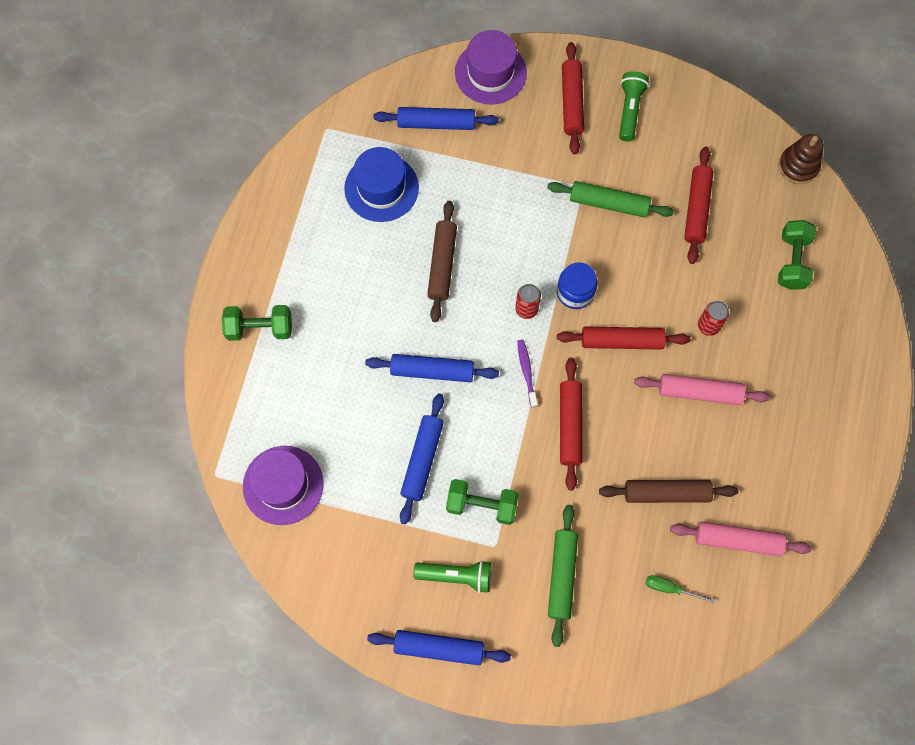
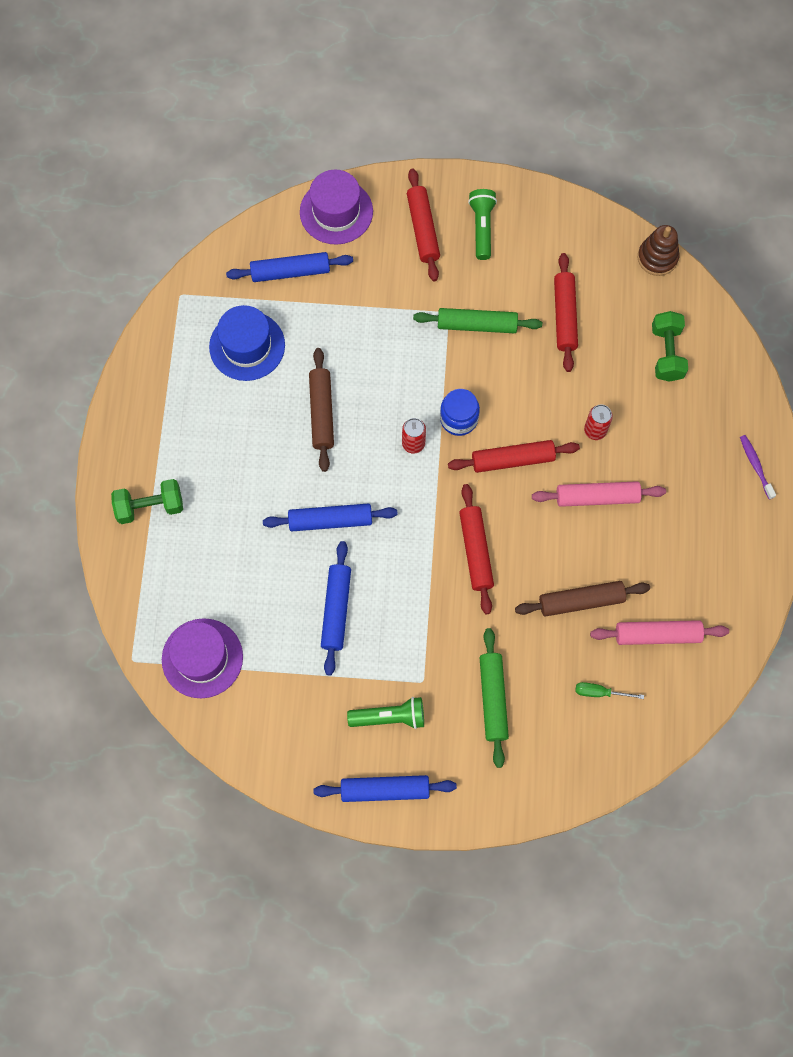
camera: 10 degrees left, 0 degrees up
green dumbbell [446,479,519,525] -> none
purple toothbrush [517,340,538,408] -> purple toothbrush moved to [740,435,776,499]

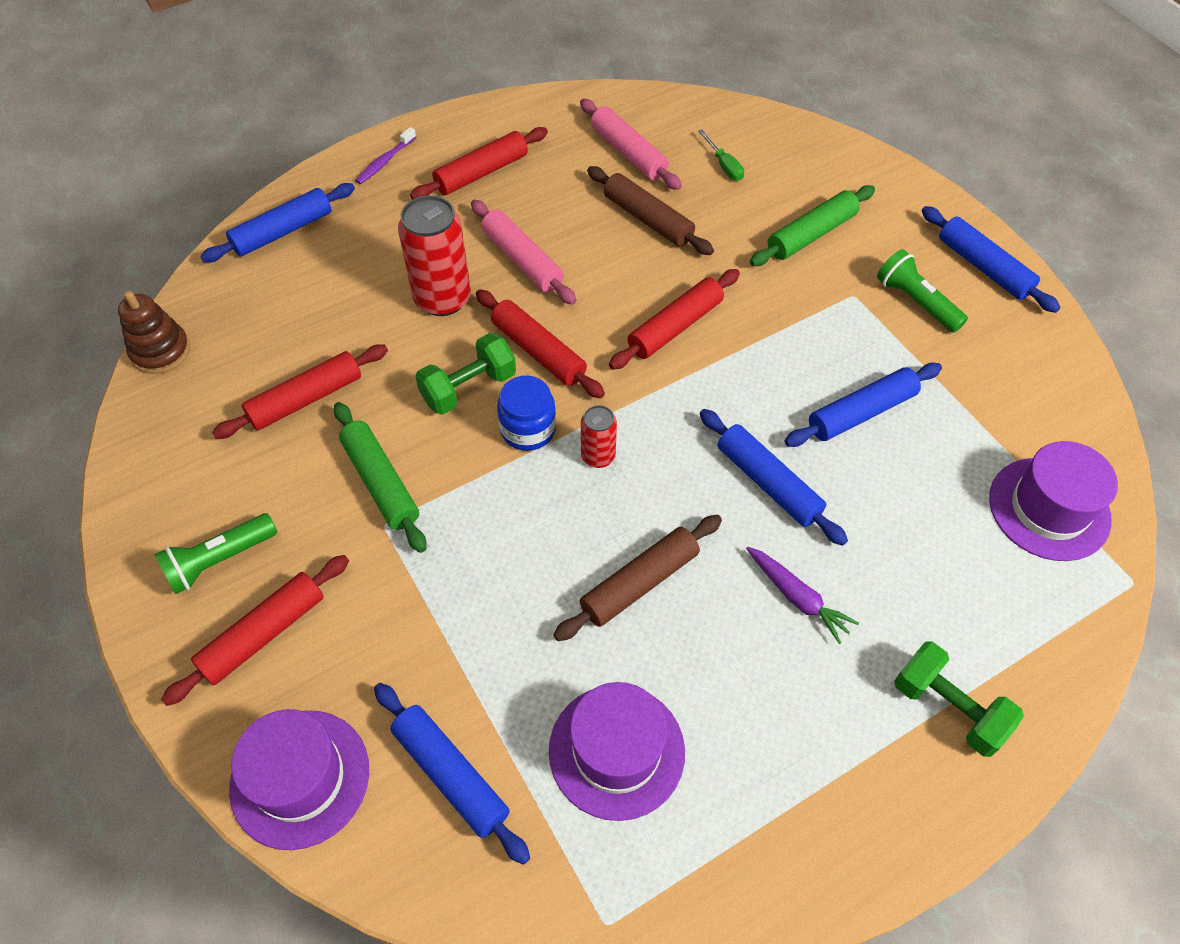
camera: 125 degrees left, 15 degrees down
blue hat [209,305,285,381] -> purple hat [549,682,685,821]
red can [584,404,613,440] -> red can [398,195,471,316], size x1.87
green dumbbell [652,311,688,382] -> green dumbbell moved to [415,333,516,415]
none -> blue rolling pin [200,183,355,262]
none -> red rolling pin [410,127,548,200]
none -> purple carrot [746,546,859,644]

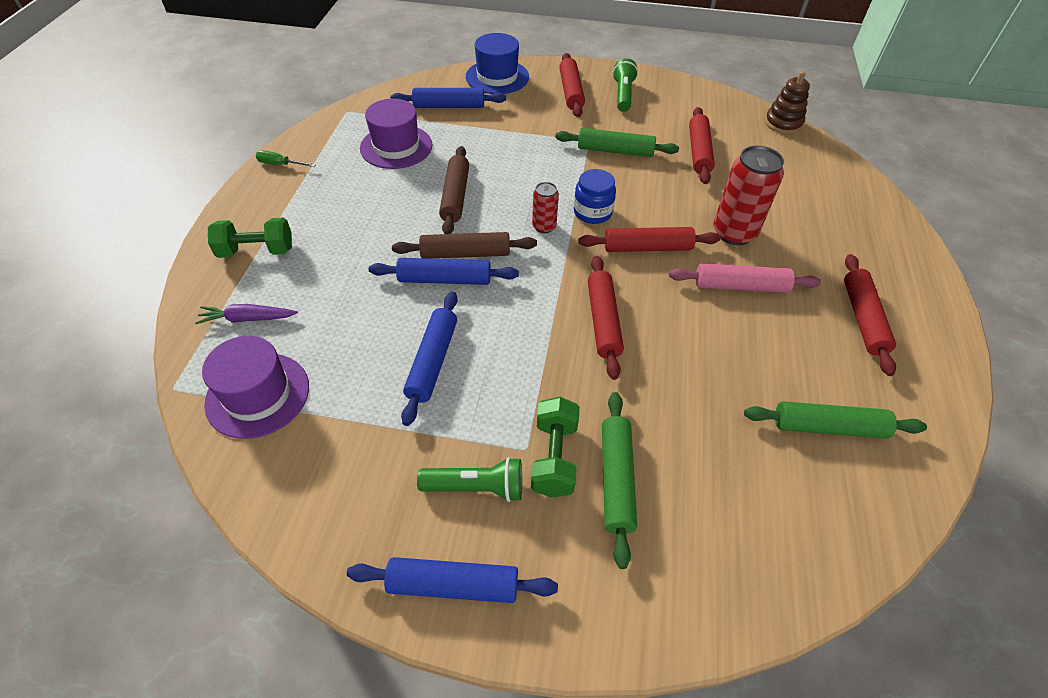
camera: 130 degrees right, 5 degrees down
blue rolling pin [200,183,355,262] -> none
purple hat [229,709,369,850] -> blue hat [466,33,529,94]
purple toothbrush [355,127,416,184] -> none
green dumbbell [415,333,516,415] -> green dumbbell moved to [531,397,580,498]
pink rolling pin [580,99,682,190] -> green rolling pin [744,401,927,439]
brown rolling pin [587,166,714,255] -> brown rolling pin moved to [392,232,537,259]
green screwdriver [698,129,744,181] -> green screwdriver moved to [256,151,316,167]
purple carrot [746,546,859,644] -> purple carrot moved to [195,304,298,324]

